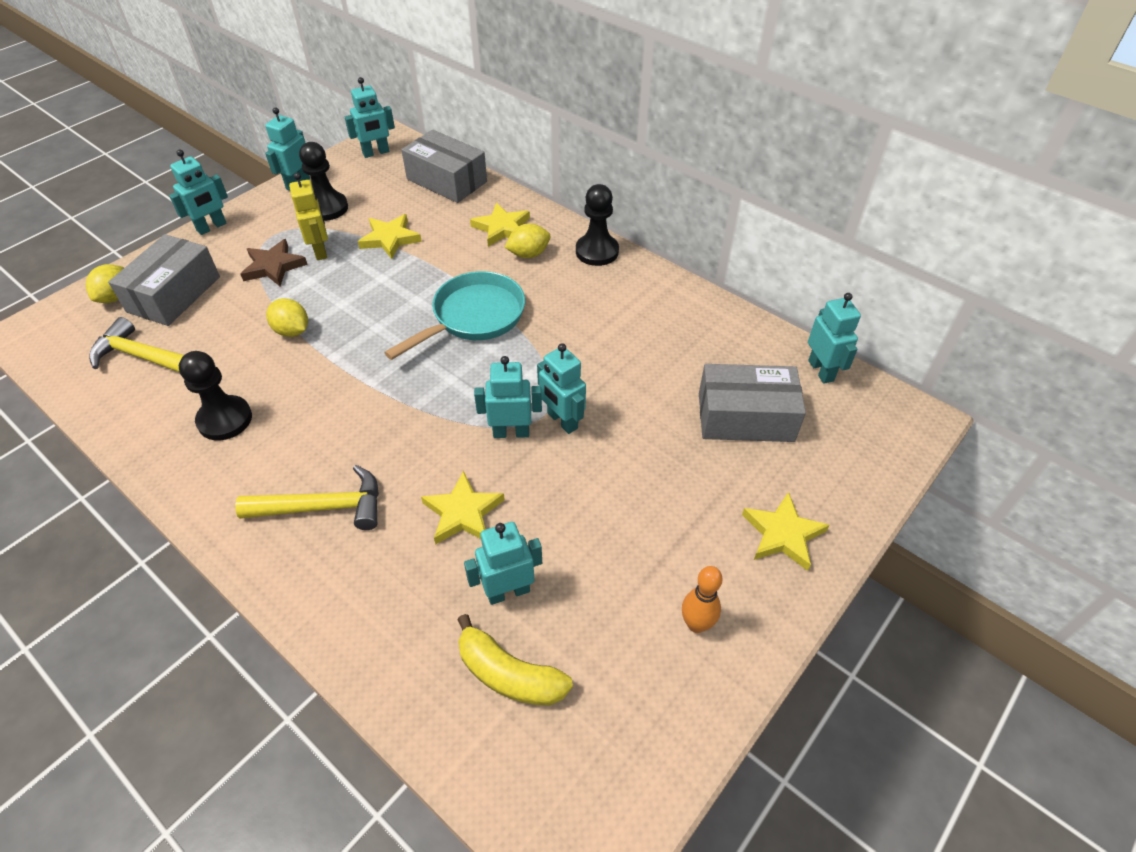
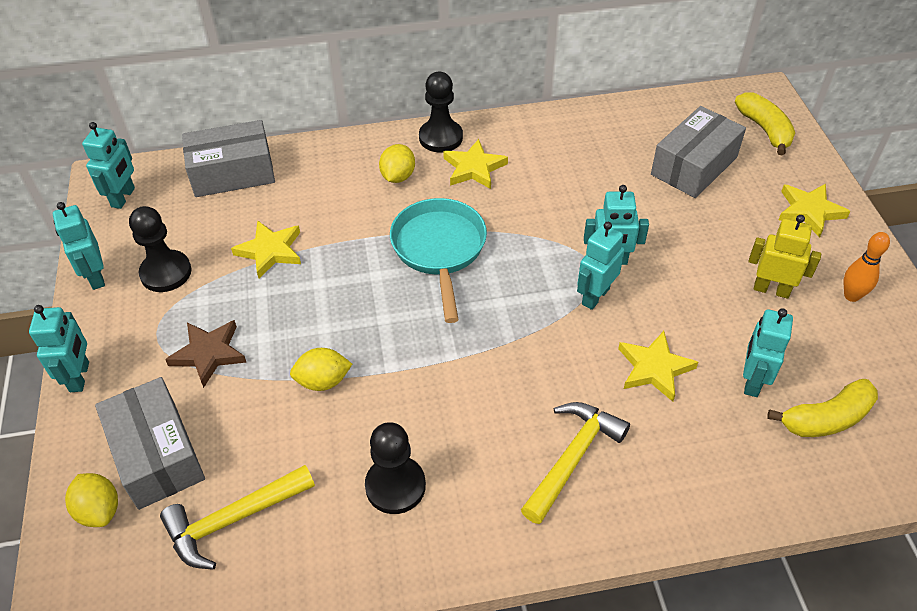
camera: 50 degrees left, 0 degrees up
yellow robot [289,173,328,260] -> yellow robot moved to [749,215,821,299]
yellow star [470,203,530,247] -> yellow star moved to [443,139,508,189]
turquoise robot [808,293,861,384] -> none
none -> yellow banana [735,92,795,156]

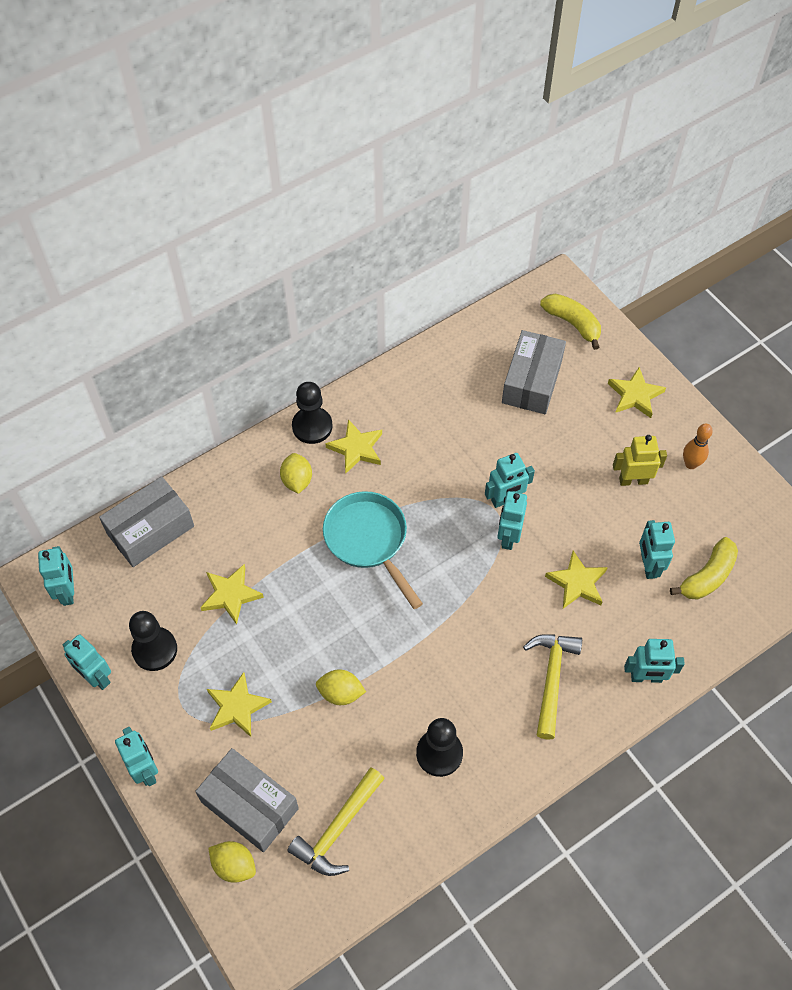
camera: 25 degrees left, 10 degrees up
brown star [165,320,247,388] -> yellow star [207,672,272,737]
yellow lemon [290,348,352,391] -> yellow lemon turned 45 degrees clockwise [316,669,366,705]
none -> turquoise robot [624,639,685,683]

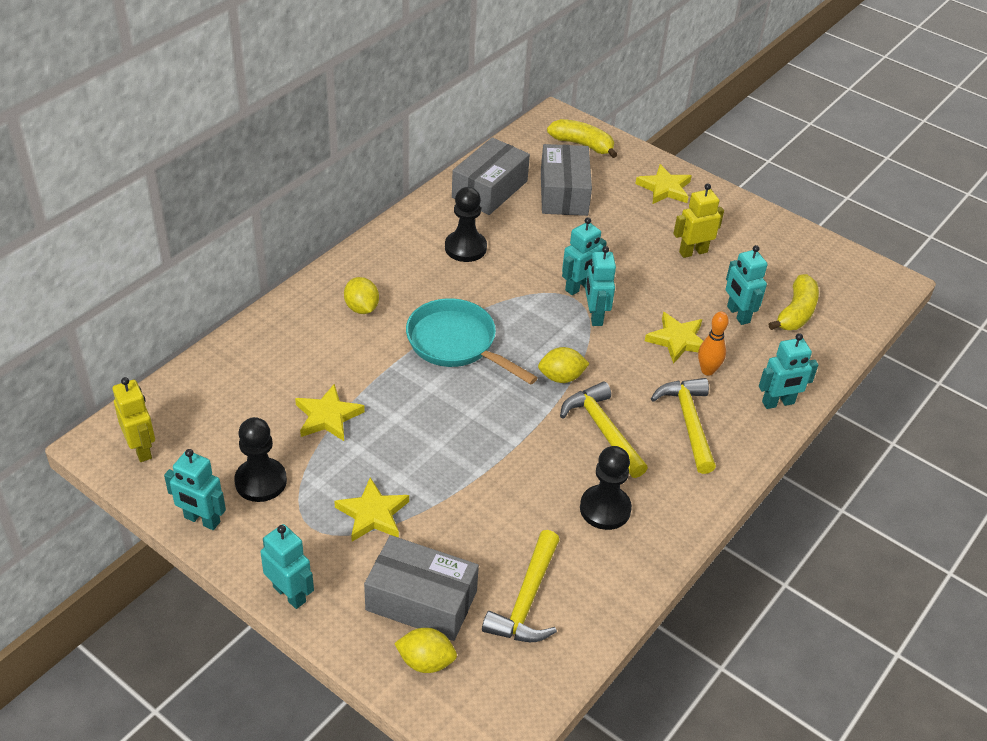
camera: 20 degrees left, 15 degrees down
turquoise robot [38,546,74,606] -> yellow robot [113,377,155,462]
grey box [99,476,194,567] -> grey box moved to [452,137,530,215]
black pawn [292,382,333,444] -> black pawn moved to [445,187,487,262]
yellow lemon [316,669,366,705] -> yellow lemon moved to [538,347,590,383]
yellow star [325,419,382,474] -> none
orange bowling pin [683,424,713,469] -> orange bowling pin moved to [698,312,729,376]
none -> yellow hammer [560,382,648,478]

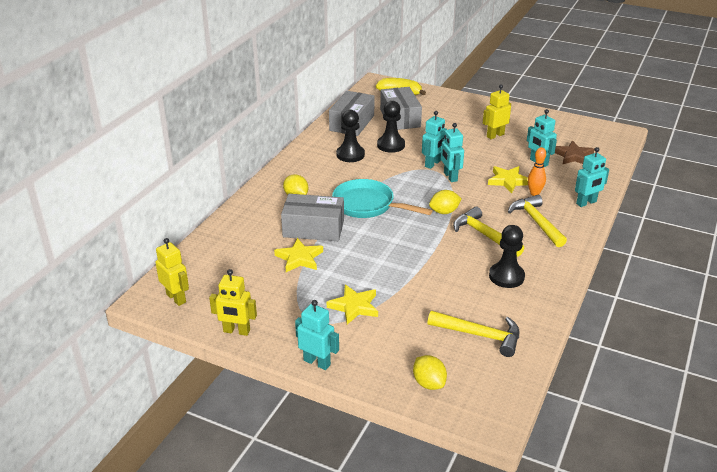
camera: 10 degrees left, 10 degrees down
turquoise robot [164,449,226,530] -> yellow robot [209,269,257,336]
black pawn [234,417,287,502] -> black pawn moved to [377,101,405,153]
grey box [364,535,479,641] -> grey box moved to [281,194,344,241]
yellow lemon [394,628,457,673] -> yellow lemon turned 60 degrees clockwise [413,355,447,390]
yellow hammer [482,530,560,642] -> yellow hammer turned 75 degrees counterclockwise [427,311,519,357]
yellow star [635,164,692,204] -> none
yellow banana [769,274,819,330] -> brown star [555,140,594,165]

